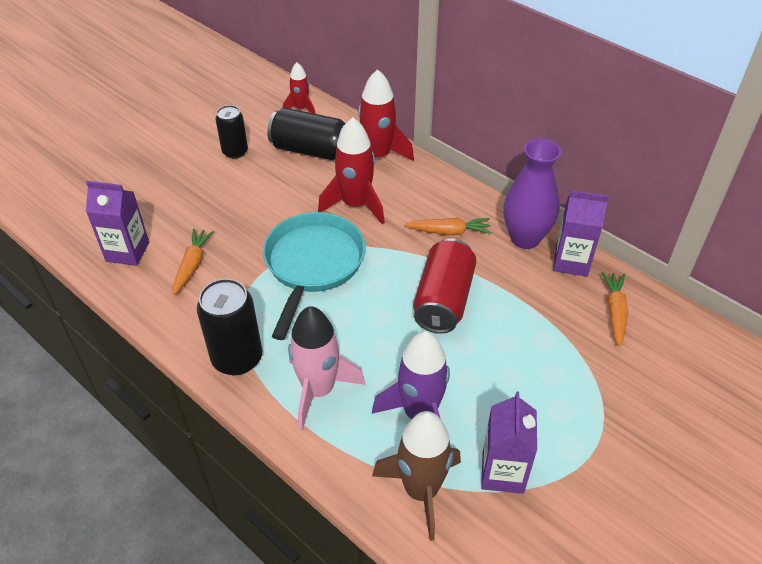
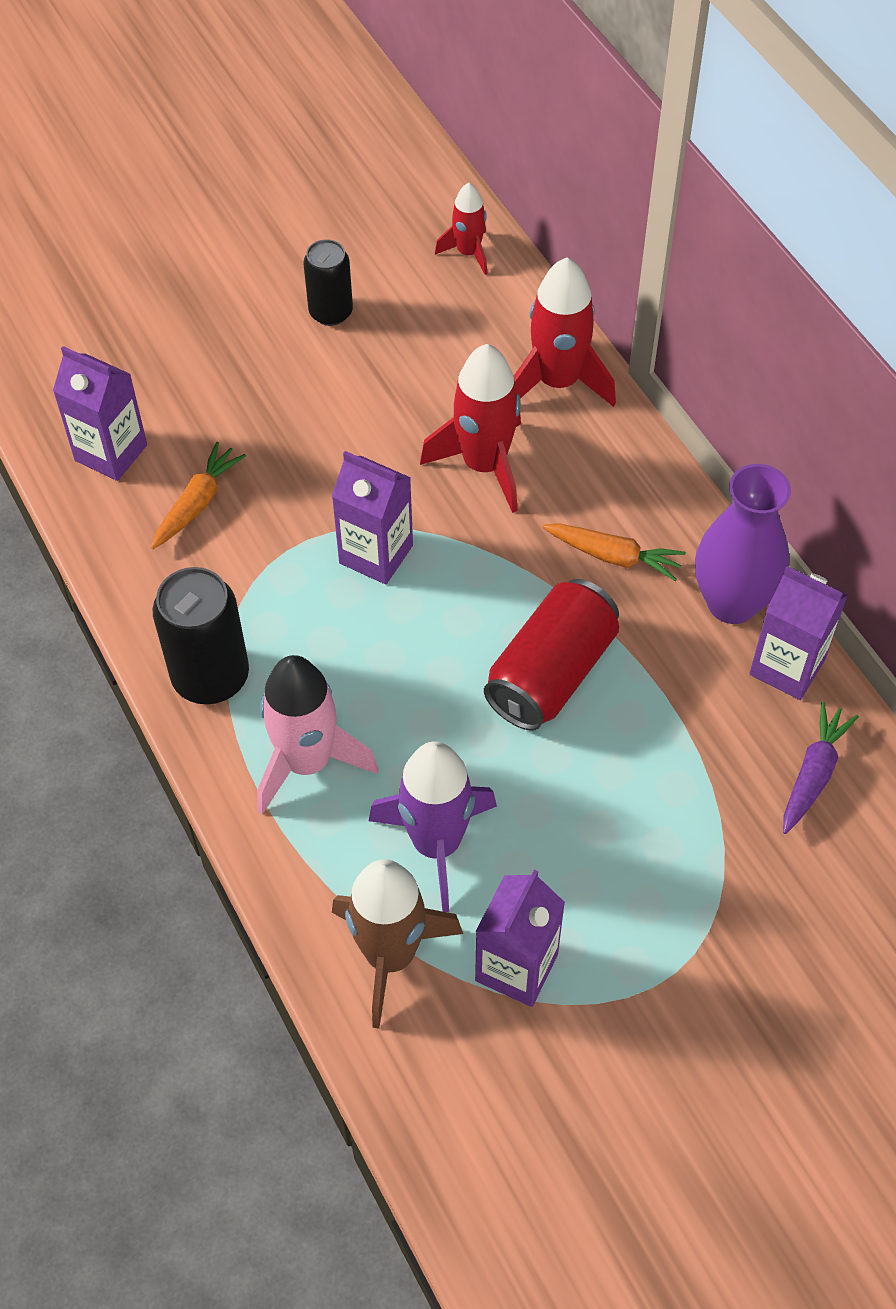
camera: 20 degrees right, 10 degrees up
turquoise pan [263,212,366,340] -> purple carton [332,451,413,584]
black can [267,107,346,160] -> none
orange carrot [602,272,628,347] -> purple carrot [783,701,859,834]

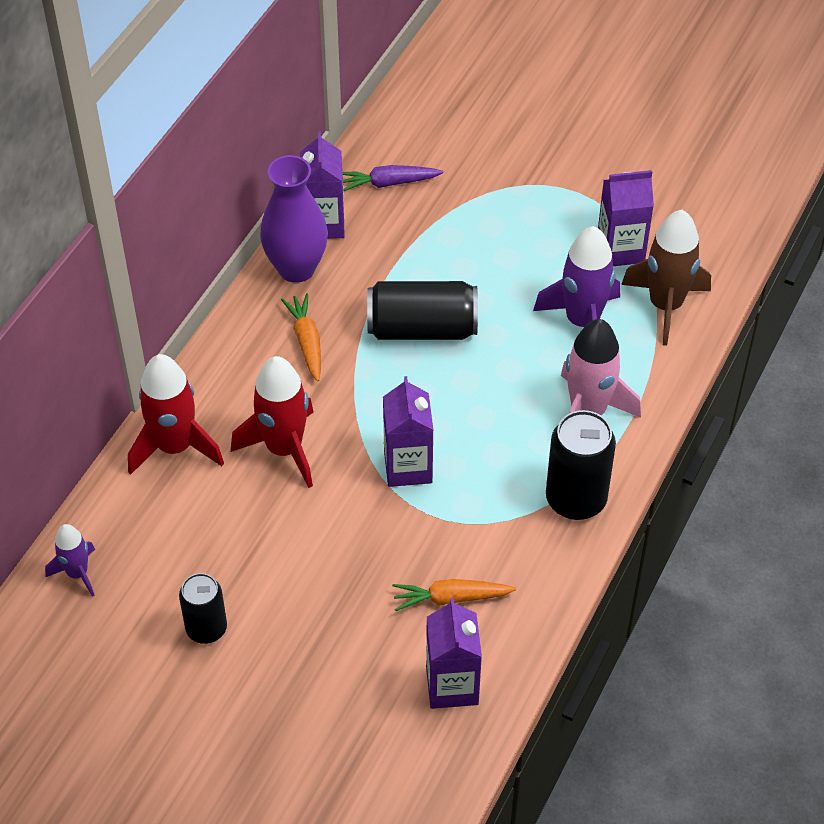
camera: 125 degrees left, 5 degrees down
red rocket [435,183,487,275] -> purple rocket [45,524,95,597]
red can [484,579,619,731] -> black can [367,281,478,340]

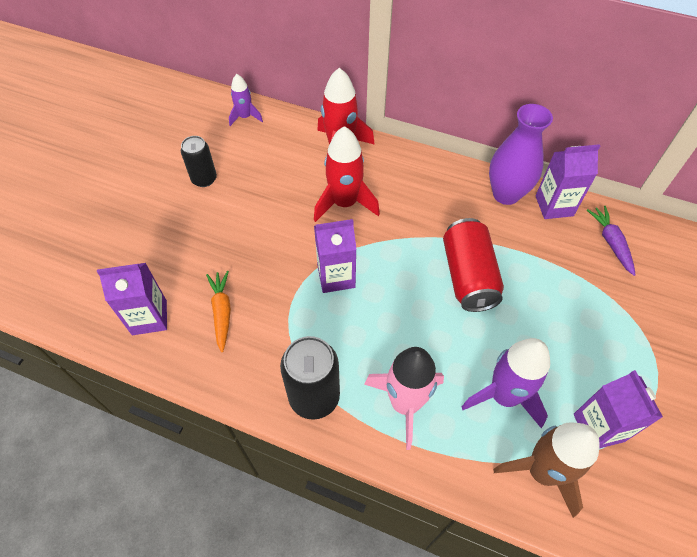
camera: 85 degrees right, 5 degrees up
orange carrot [281,293,321,381] -> none
black can [367,281,478,340] -> red can [443,218,504,312]

